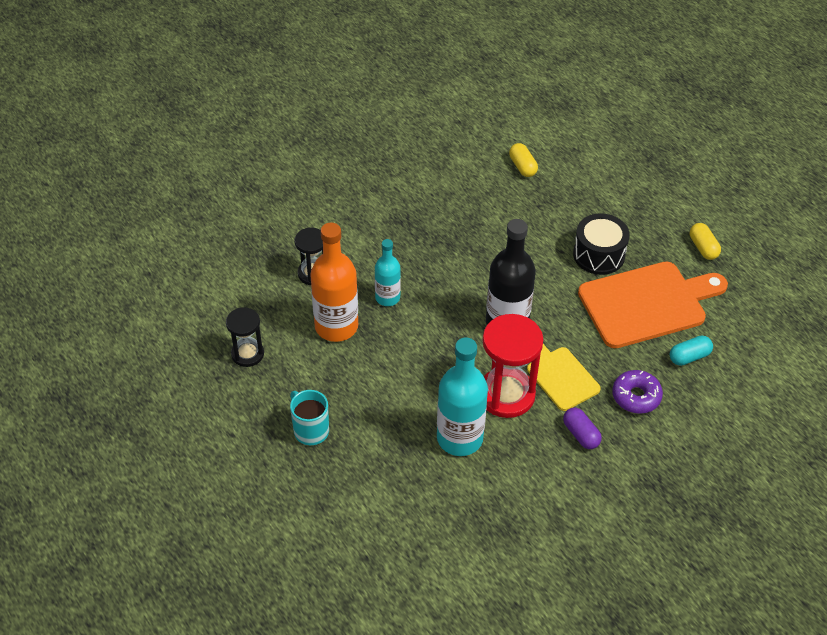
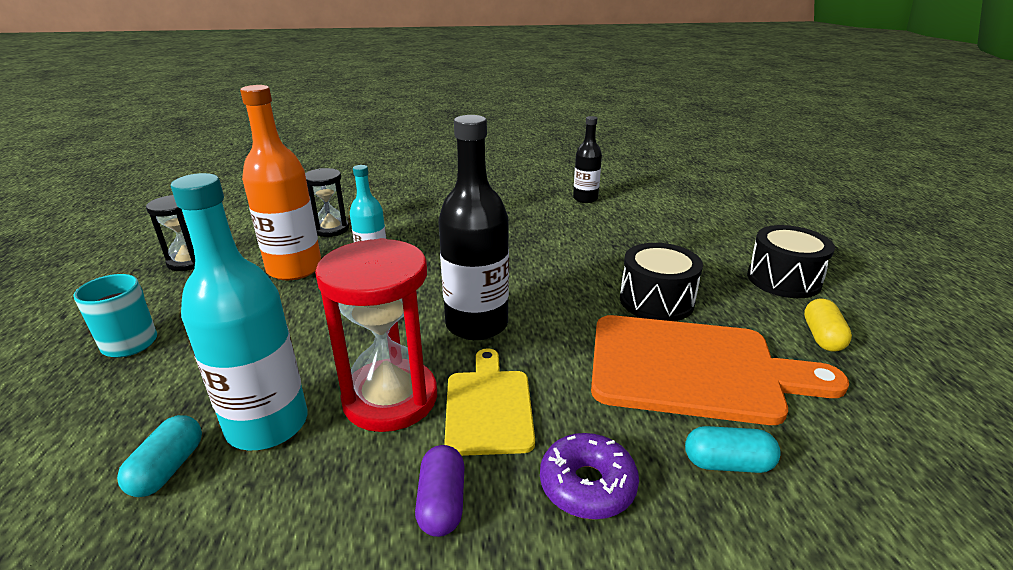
camera: 30 degrees right, 20 degrees down
yellow capsule [509,143,538,177] -> none
none -> turquoise capsule [117,415,202,497]
none -> black bottle [573,116,602,203]
none -> black drum [747,225,835,298]

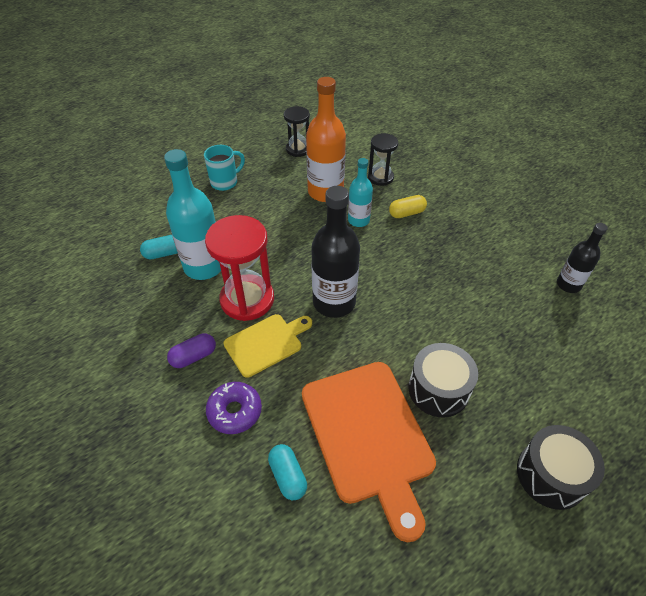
camera: 60 degrees right, 20 degrees up
yellow capsule [804,299,852,352] -> yellow capsule moved to [389,195,427,218]

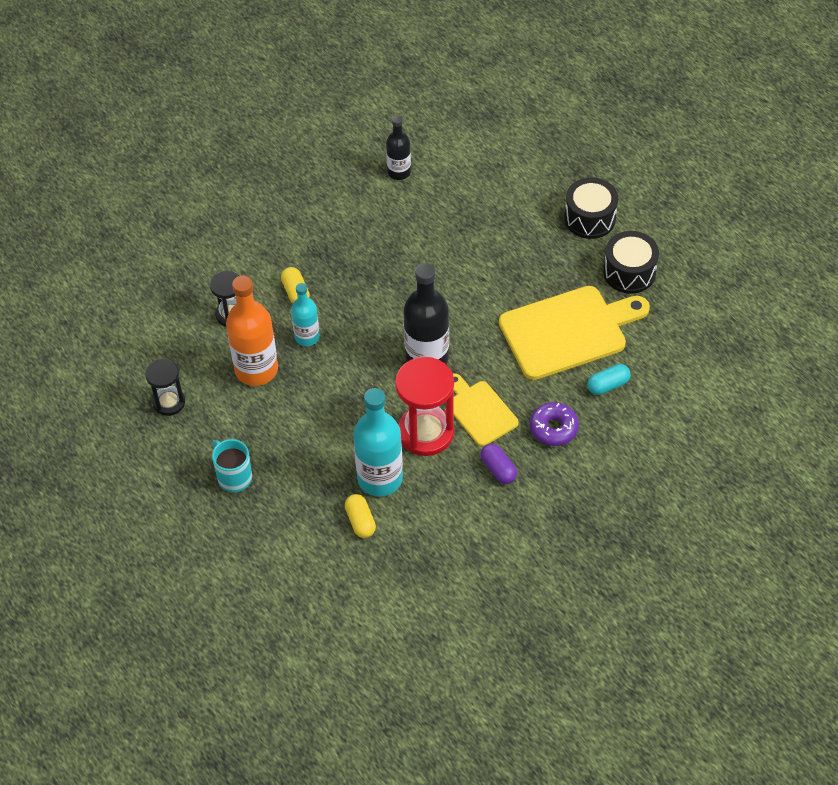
camera: 90 degrees left, 5 degrees up
turquoise capsule [140,235,178,259] -> yellow capsule [345,494,376,538]
orange cutting board [302,362,436,542] -> yellow cutting board [499,286,650,380]
black drum [408,343,478,417] -> black drum moved to [603,231,659,294]

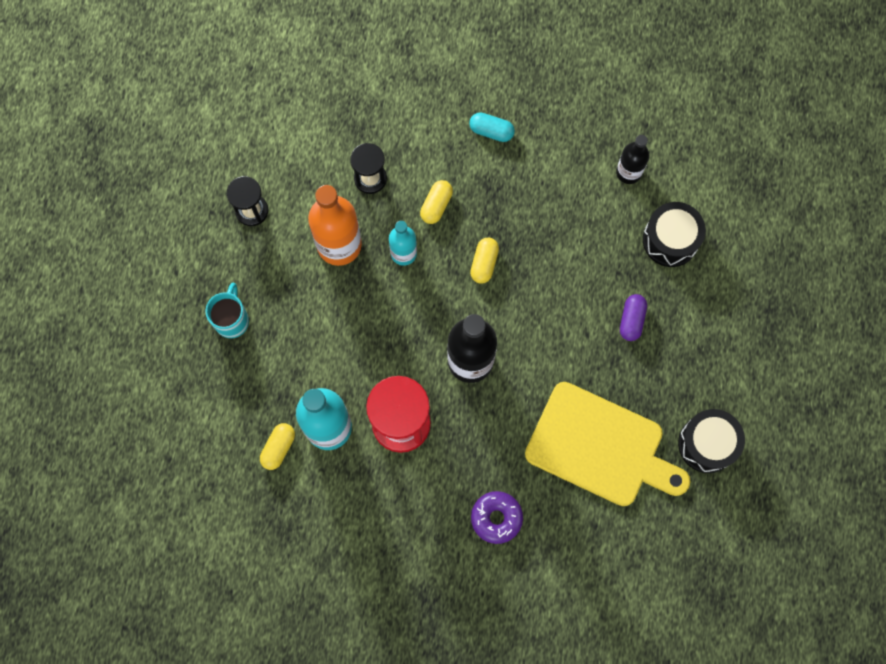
camera: 45 degrees right, 20 degrees up
yellow cutting board [453,373,519,446] -> none
purple capsule [480,444,517,484] -> purple capsule moved to [620,294,647,341]
black drum [564,178,618,239] -> black drum moved to [643,202,706,267]
turquoise capsule [587,364,631,395] -> turquoise capsule moved to [469,112,515,142]
none -> yellow capsule [470,238,499,284]

